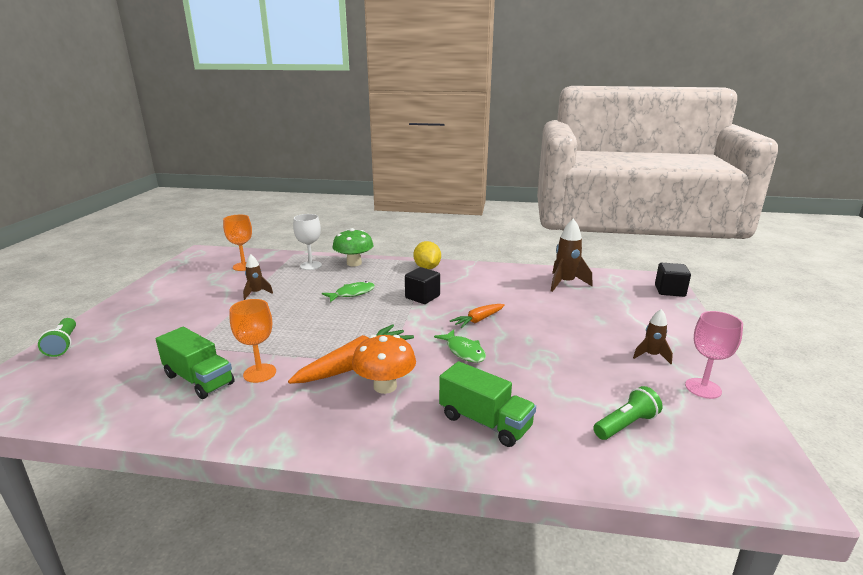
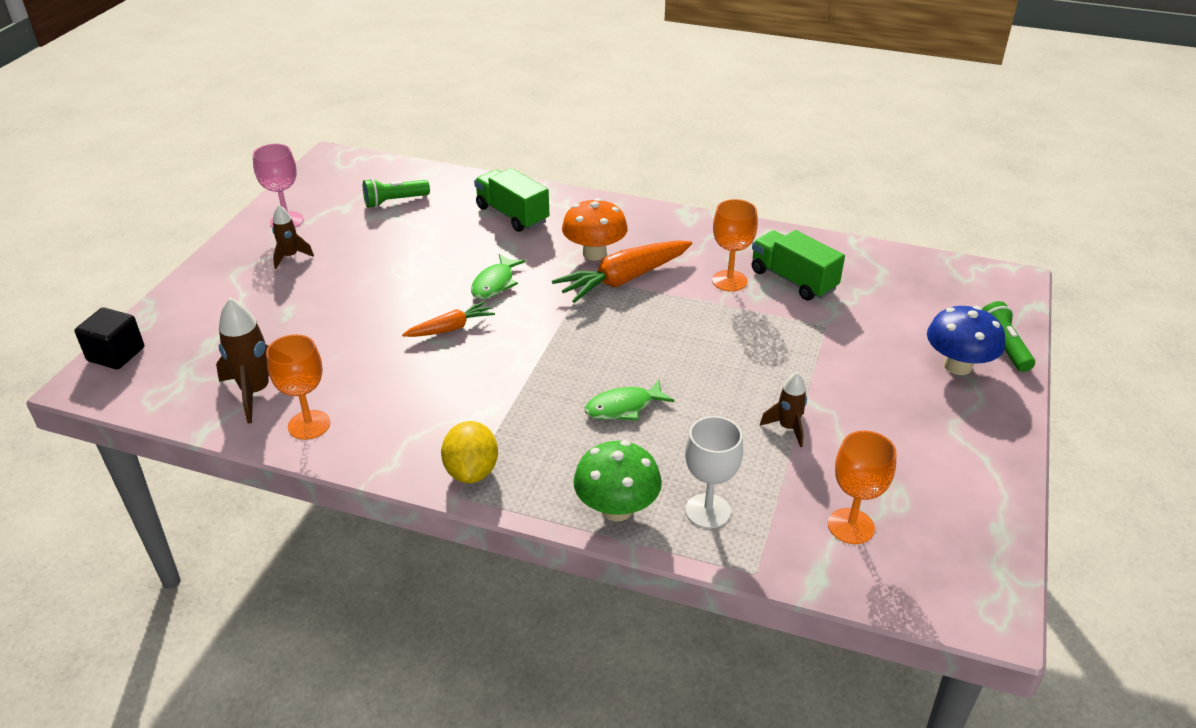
camera: 170 degrees left, 15 degrees up
black cube [405,267,440,304] -> none
green fish [434,329,486,363] -> green fish turned 135 degrees counterclockwise [471,254,526,300]
none -> orange goblet [266,334,330,440]
none -> blue mushroom [927,306,1005,375]

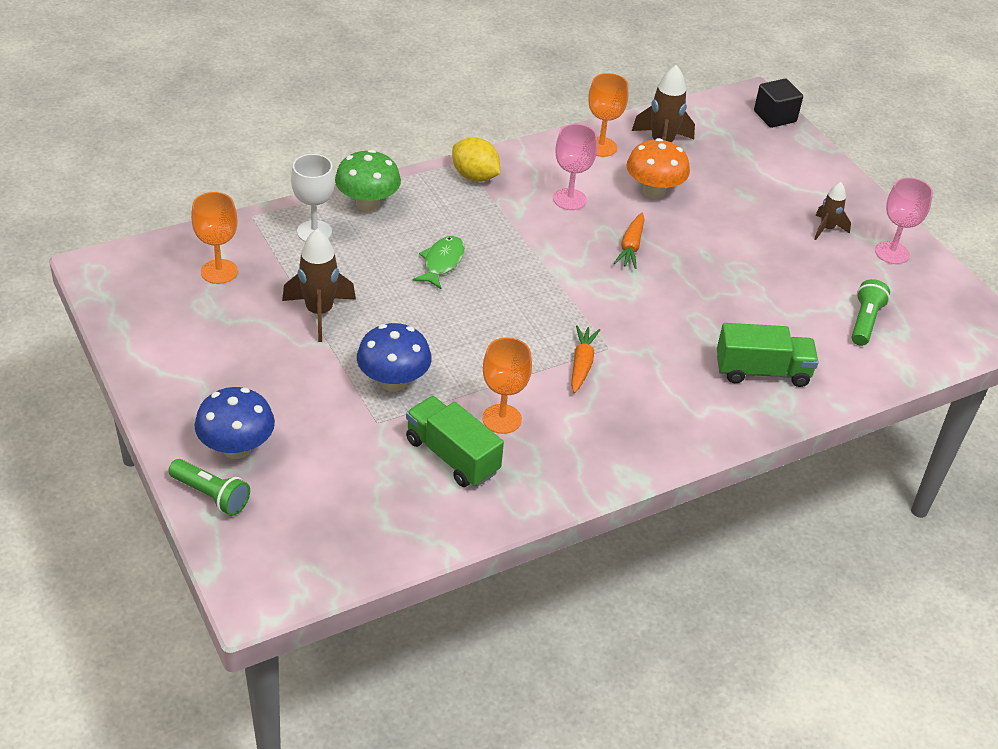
camera: 130 degrees right, 5 degrees up
green fish [471,254,526,300] -> none
orange carrot [552,240,692,303] -> orange carrot [571,325,600,393], size x0.57
orange mushroom [562,198,628,261] -> orange mushroom moved to [626,138,690,199]
green truck [752,230,845,301] -> green truck turned 135 degrees counterclockwise [406,396,504,487]
brown rocket [760,372,807,447] -> brown rocket [282,229,356,342], size x1.66
none -> blue mushroom [357,323,432,392]
none -> pink goblet [553,124,597,210]

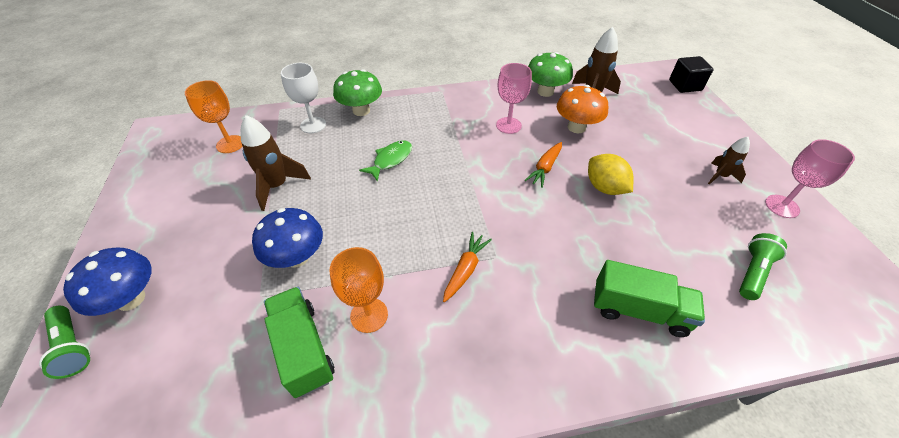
camera: 20 degrees right, 5 degrees up
yellow lemon [452,137,500,182] -> yellow lemon moved to [588,154,634,195]
orange goblet [588,73,628,157] -> green mushroom [528,52,573,97]

